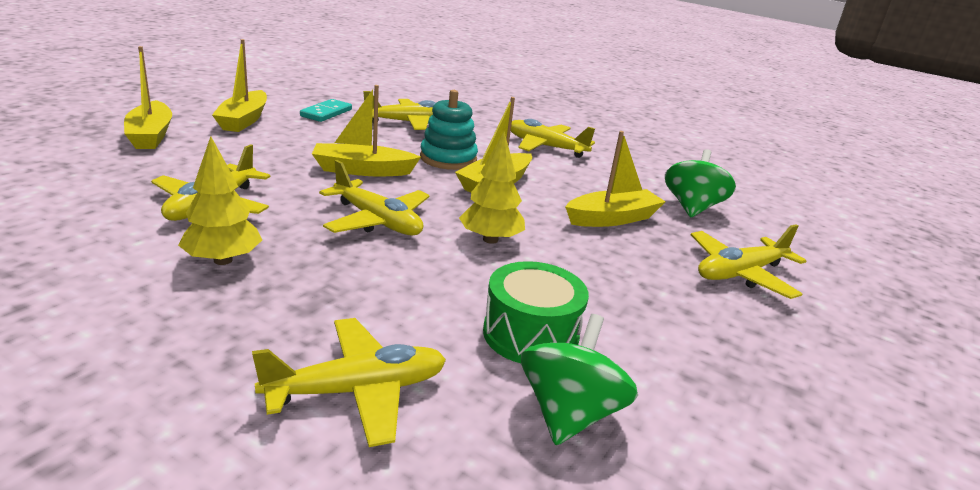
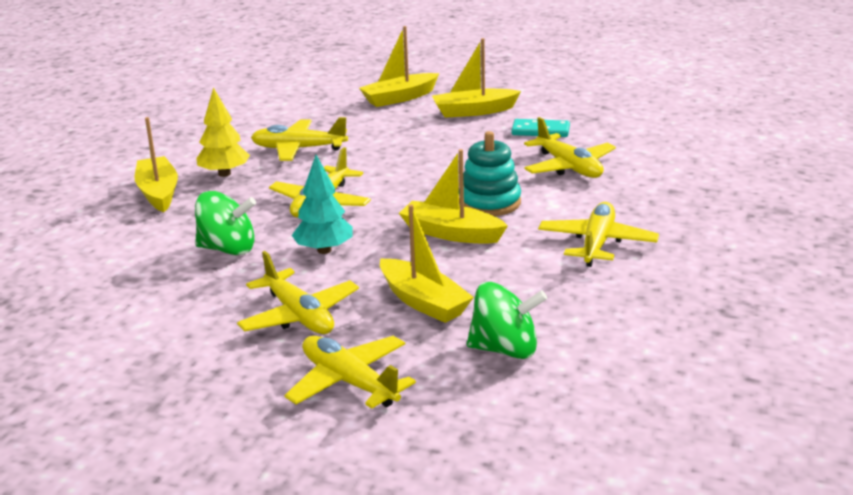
camera: 80 degrees right, 0 degrees up
yellow plane [252,318,446,447] -> yellow plane moved to [237,251,359,334]
yellow boat [312,85,421,176] -> yellow boat moved to [134,117,178,212]
yellow tree [459,132,525,244] -> turquoise tree [292,155,353,254]
green drum [483,261,589,363] -> none
green spinning top [521,314,638,445] -> green spinning top moved to [195,191,256,255]

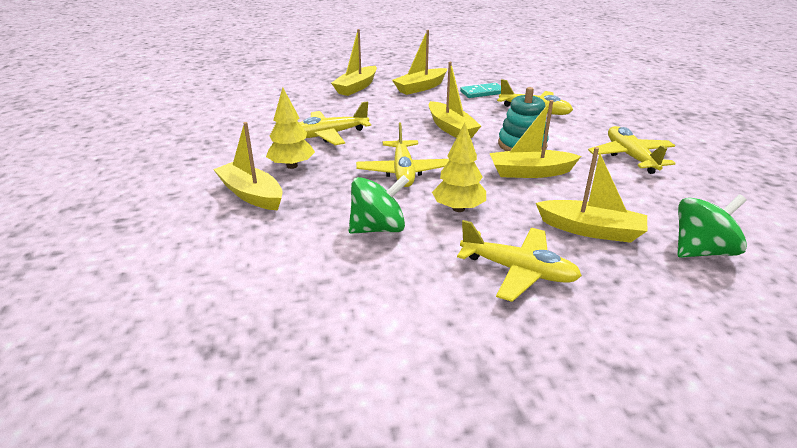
camera: 30 degrees left, 5 degrees up
yellow plane [284,336,416,408] -> none
turquoise tree [292,155,353,254] -> yellow tree [432,123,486,212]
none -> yellow boat [429,62,481,138]

